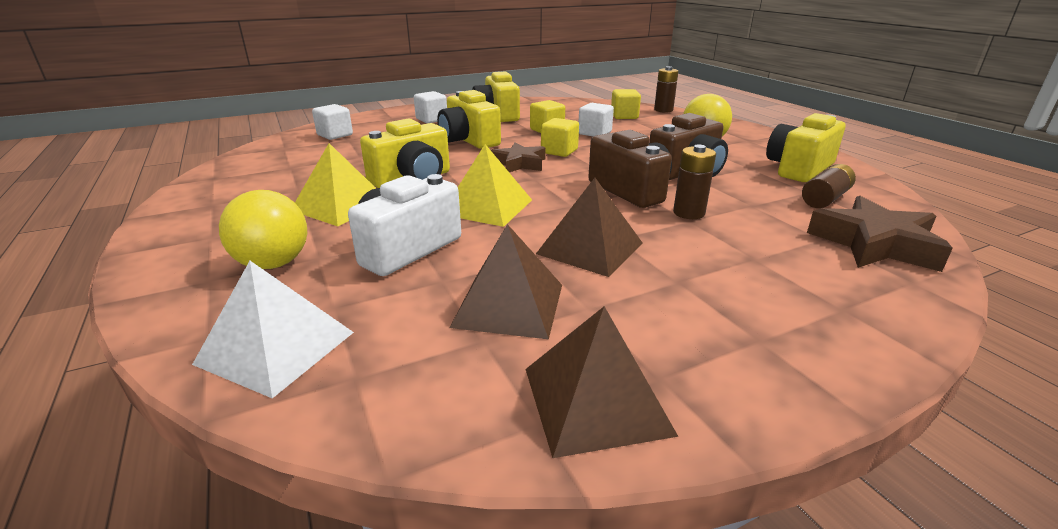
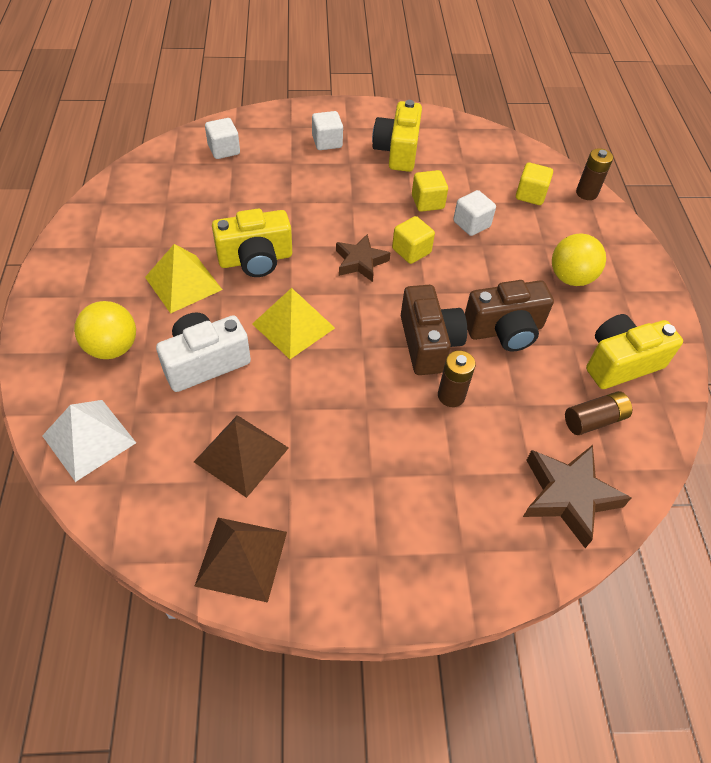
camera: 20 degrees right, 25 degrees up
yellow camera [437,90,501,149] -> none
brown pyramid [536,178,643,277] -> none

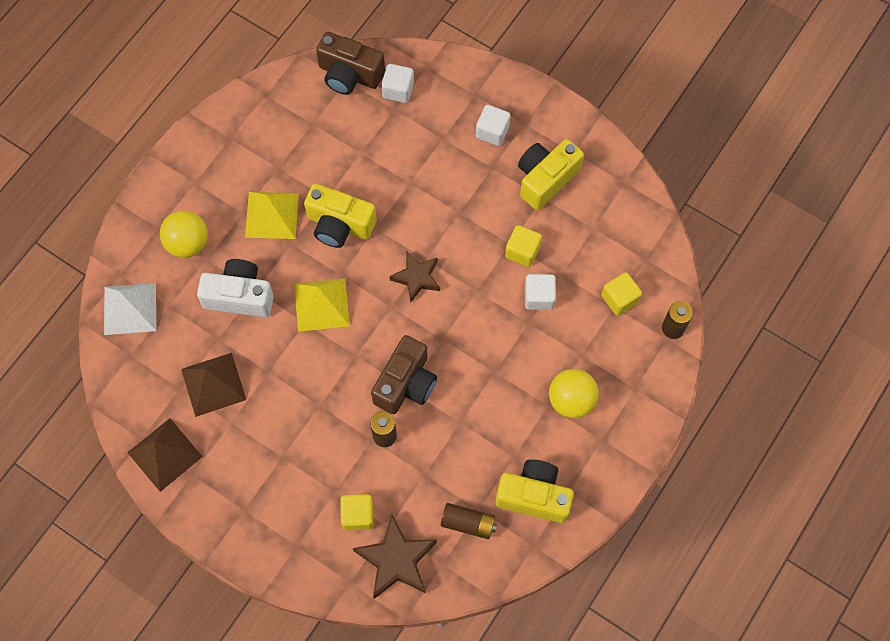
camera: 40 degrees right, 15 degrees up
yellow cube [392,216,435,264] -> yellow cube moved to [340,494,373,531]
brown camera [465,280,554,352] -> brown camera moved to [316,32,385,95]

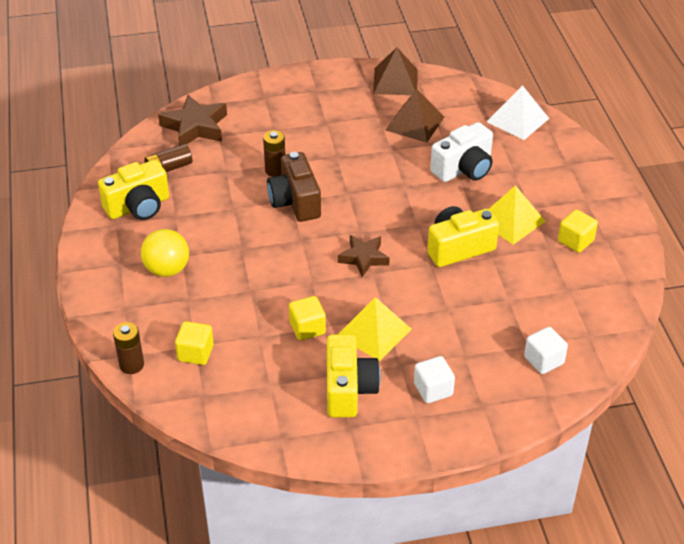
camera: 135 degrees right, 25 degrees down
yellow ball [160,211,208,258] -> none
yellow pyramid [294,278,350,332] -> yellow pyramid moved to [338,297,412,361]
brown camera [316,32,385,95] -> none
yellow cube [340,494,373,531] -> yellow cube moved to [558,210,598,253]
white cube [525,274,556,310] -> none

